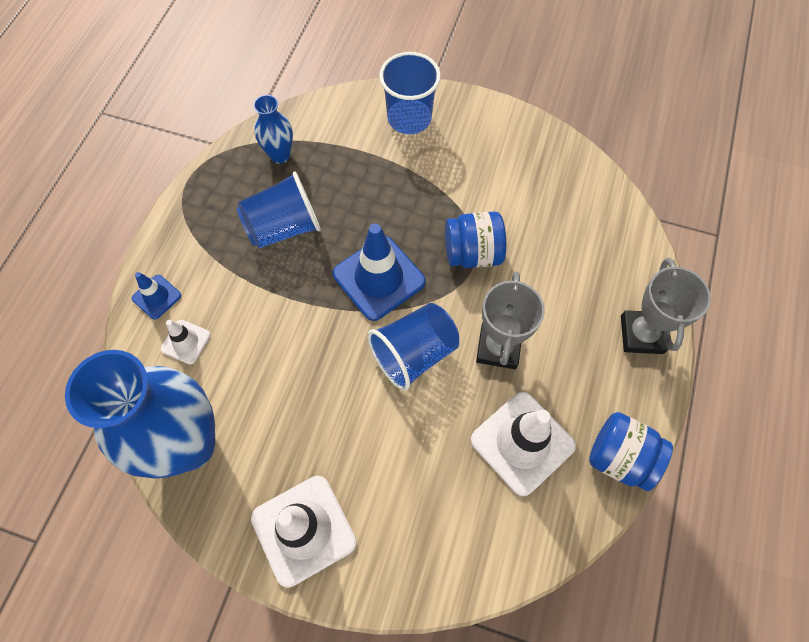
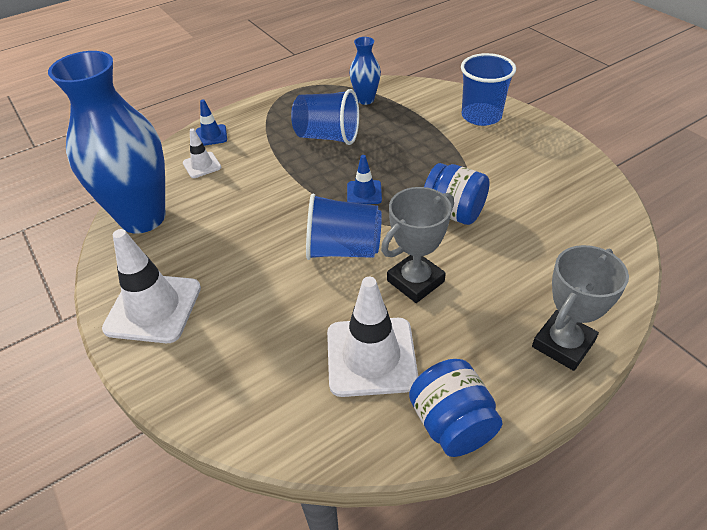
camera: 40 degrees right, 20 degrees down
blue traffic cone [333,223,426,321] -> blue traffic cone [347,155,382,204], size x0.51

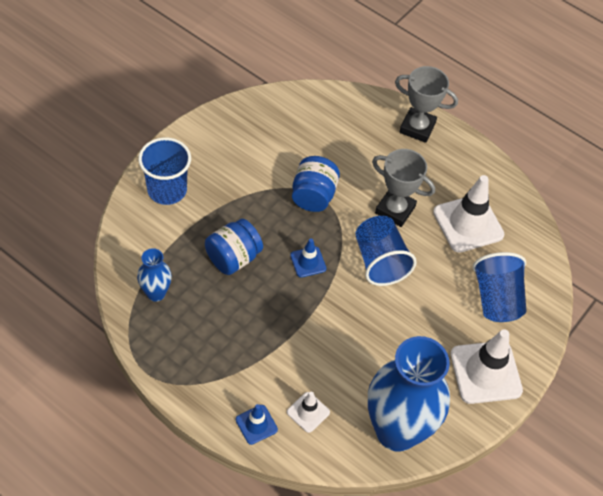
camera: 115 degrees left, 10 degrees up
blue cup [291,89,359,145] -> blue cup moved to [473,252,526,322]
blue jar [409,359,503,457] -> blue jar moved to [205,219,263,275]

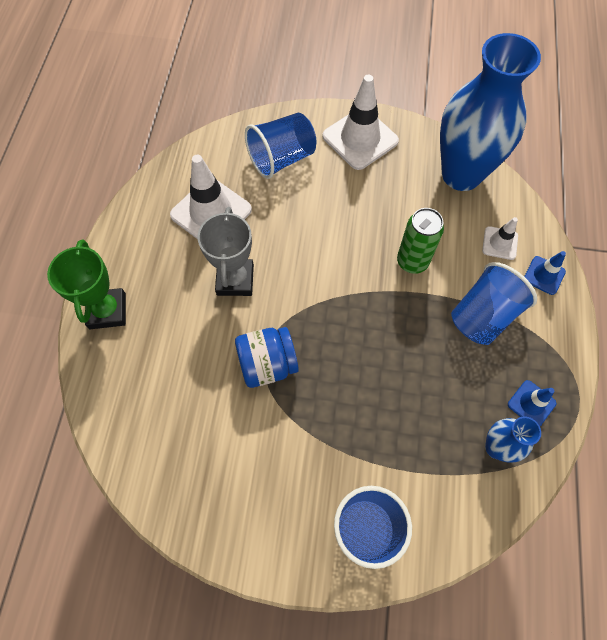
camera: 115 degrees left, 10 degrees up
blue jar [205,219,263,275] -> none
blue traffic cone [290,238,326,278] -> blue traffic cone moved to [508,380,556,426]
blue cup [355,216,417,286] -> blue cup moved to [451,262,537,345]
grey trophy [395,66,458,143] -> green trophy [47,239,126,329]
none -> green can [397,208,444,274]

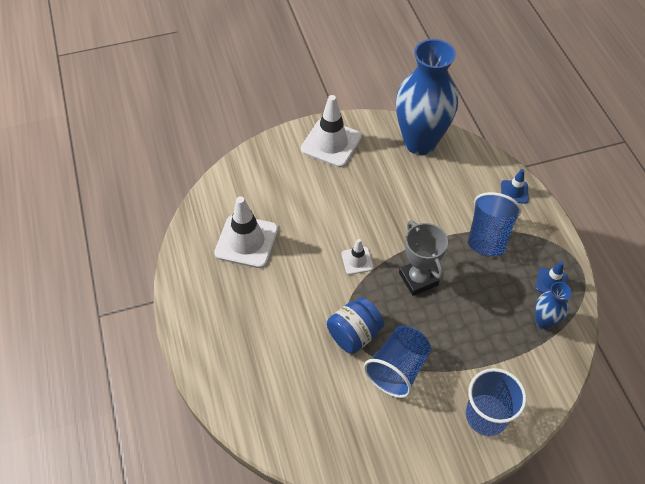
camera: 25 degrees left, 10 degrees down
green trophy [47,239,126,329] -> none
grey trophy [197,207,254,296] -> grey trophy moved to [399,221,448,296]
blue cup [245,113,316,179] -> blue cup moved to [363,326,431,398]
green can [397,208,444,274] -> none
white traffic cone [482,217,518,260] -> white traffic cone moved to [341,239,374,275]

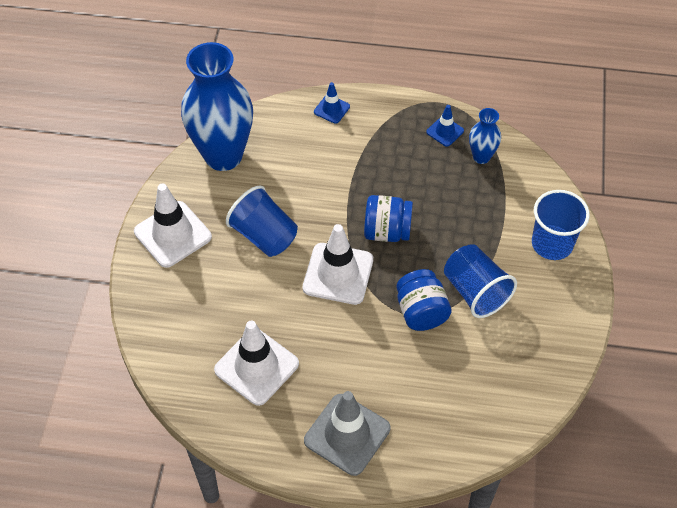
camera: 65 degrees left, 0 degrees up
white traffic cone [341,239,374,275] -> white traffic cone [303,224,373,305], size x1.95
grey trophy [399,221,448,296] -> blue jar [364,195,413,242]
blue cup [468,192,522,256] -> blue cup moved to [226,185,298,257]
none -> grey traffic cone [304,391,390,476]

